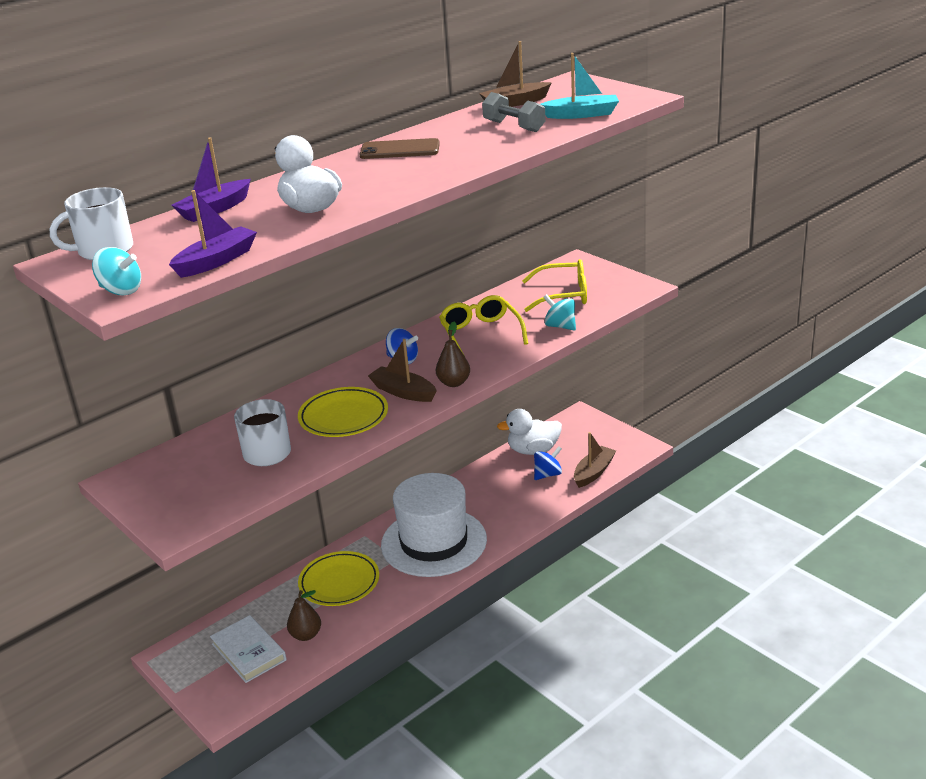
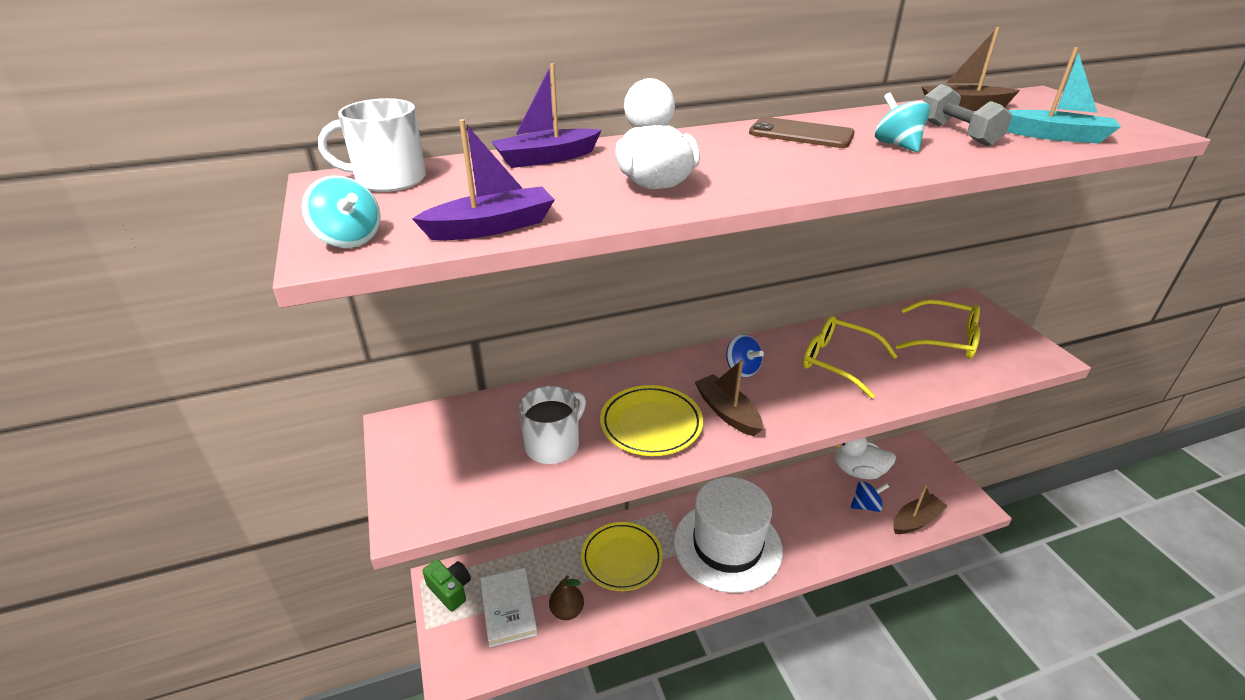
camera: 20 degrees right, 5 degrees up
brown pear [436,322,470,387] -> none
yellow glasses [439,295,528,353] -> yellow glasses turned 60 degrees counterclockwise [803,316,898,399]
turquoise spinning top [543,294,576,331] -> turquoise spinning top moved to [875,93,930,152]
none -> green camera [422,560,471,611]

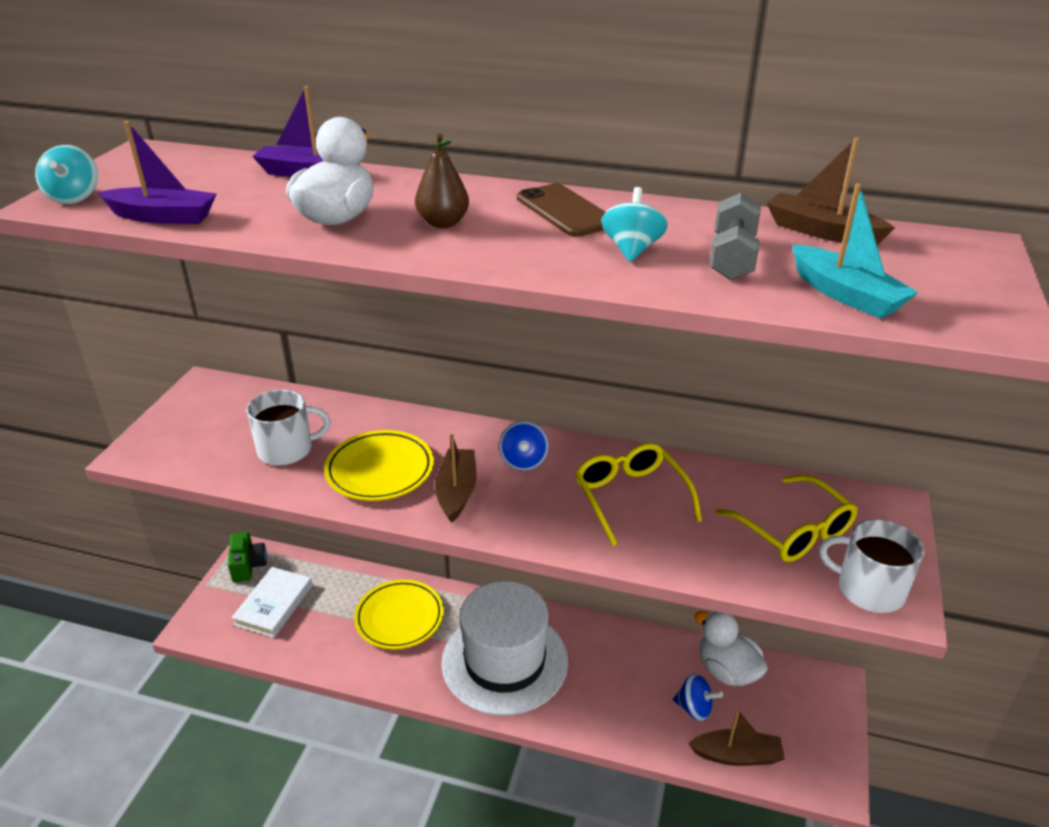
camera: 35 degrees right, 0 degrees up
white mug [318,98,426,192] -> white mug moved to [819,519,924,613]
brown pear [549,575,584,620] -> brown pear moved to [415,133,469,228]

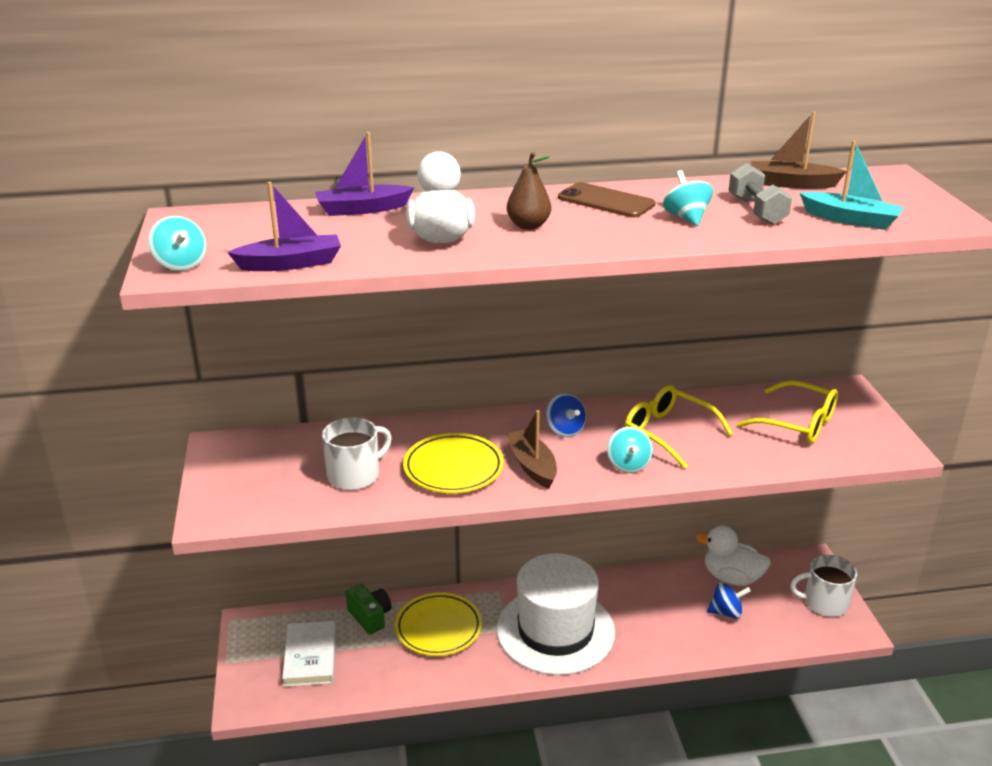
camera: 25 degrees left, 5 degrees down
green camera [228,532,267,582] -> green camera moved to [345,584,392,634]
brown boat [688,709,785,766] -> none
white mug [819,519,924,613] -> white mug moved to [790,555,857,617]
none -> turquoise spinning top [607,427,653,473]

